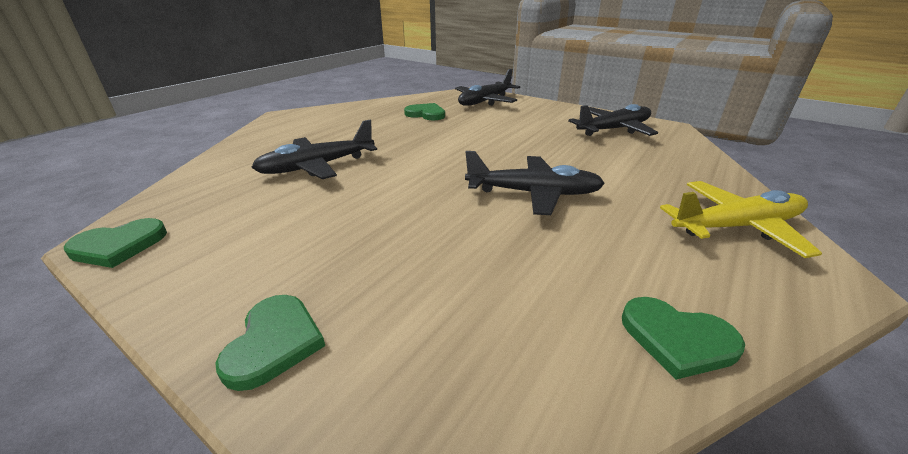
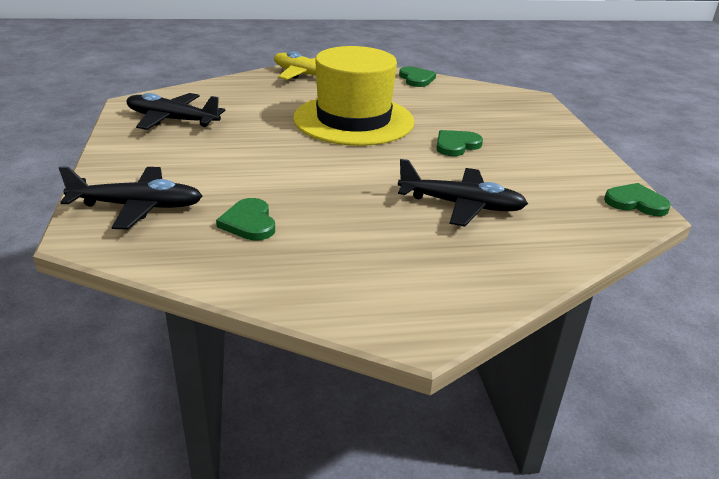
camera: 135 degrees left, 0 degrees up
green heart [215,295,325,391] -> green heart moved to [436,130,483,156]
black plane [465,151,605,215] -> yellow hat [293,46,414,146]

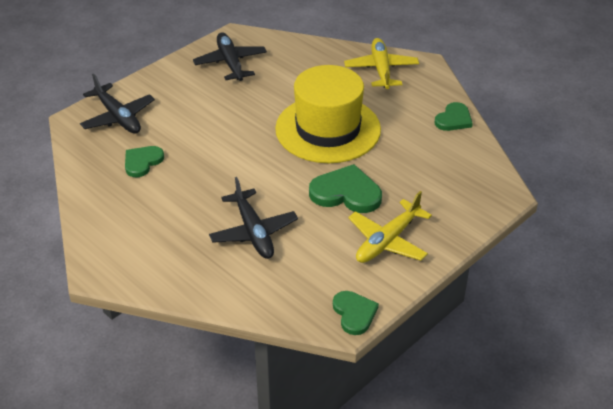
camera: 55 degrees right, 10 degrees up
green heart [436,130,483,156] -> green heart [309,164,382,213], size x1.56
none -> yellow plane [348,191,432,263]

